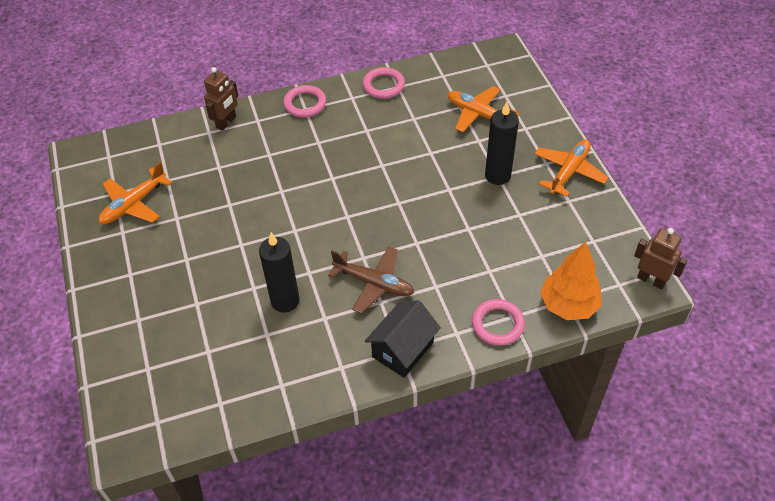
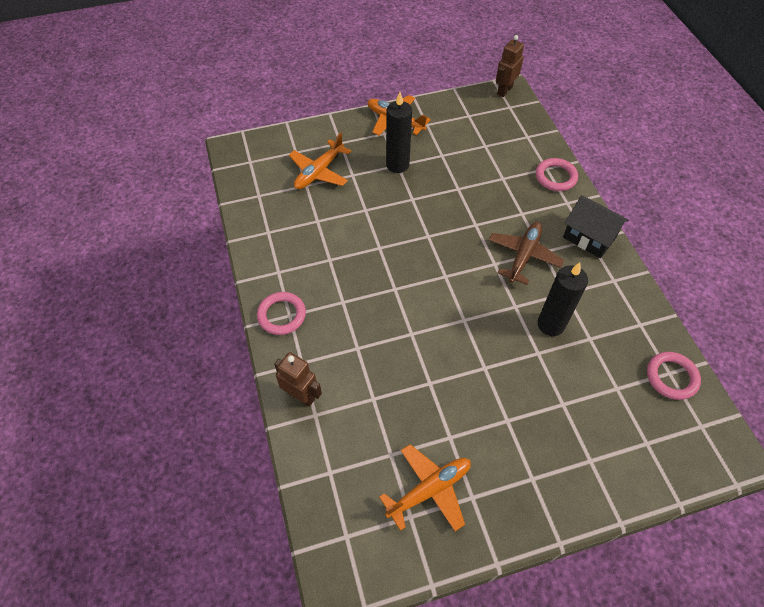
camera: 90 degrees left, 5 degrees up
orange plane [99,162,172,224] -> orange plane turned 75 degrees counterclockwise [379,444,471,531]
pink ring [363,67,405,99] -> pink ring moved to [647,352,701,400]
orange tree [540,242,602,320] -> none

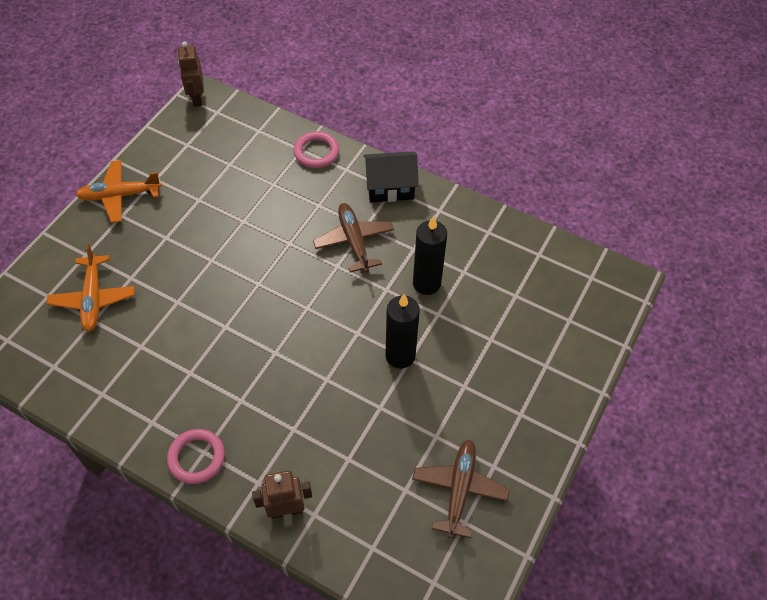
camera: 45 degrees left, 0 degrees up
orange plane [379,444,471,531] -> brown plane [412,439,510,538]
black candle [386,92,412,173] -> black candle moved to [386,294,420,369]
pink ring [647,352,701,400] -> none

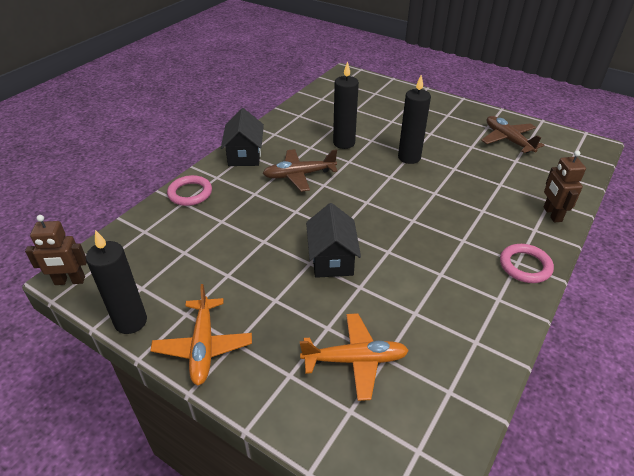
camera: 85 degrees left, 15 degrees down
brown plane [412,439,510,538] -> brown plane turned 45 degrees clockwise [481,116,544,153]
none -> black candle [86,230,147,334]
none -> black house [306,203,361,278]

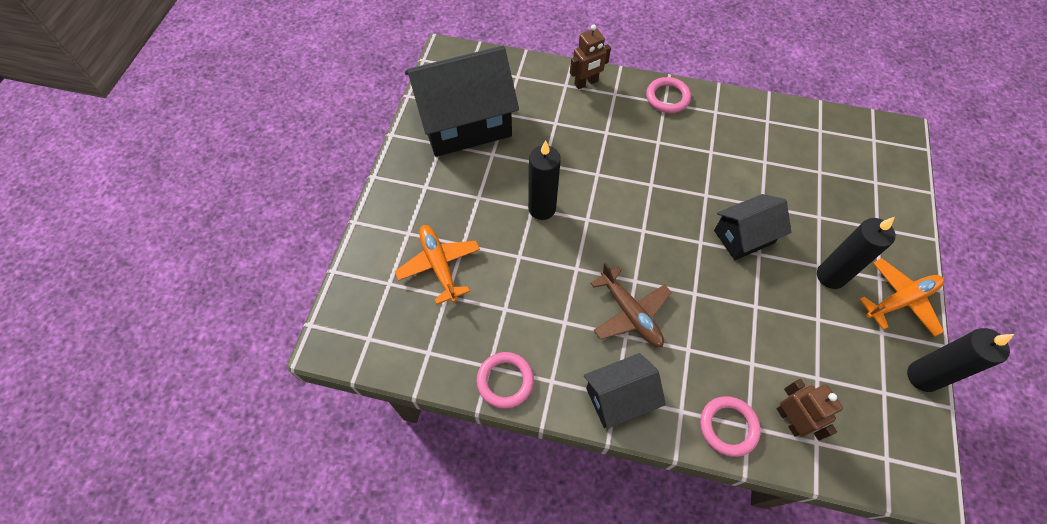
camera: 110 degrees left, 20 degrees up
brown robot [25,215,87,285] -> brown robot moved to [777,379,843,440]
orange plane [300,313,409,401] -> orange plane moved to [395,225,480,304]
black candle [333,61,359,149] -> black candle moved to [817,217,895,289]
brown plane [481,116,544,153] -> black house [405,45,519,157]
none -> pink ring [476,352,534,409]

